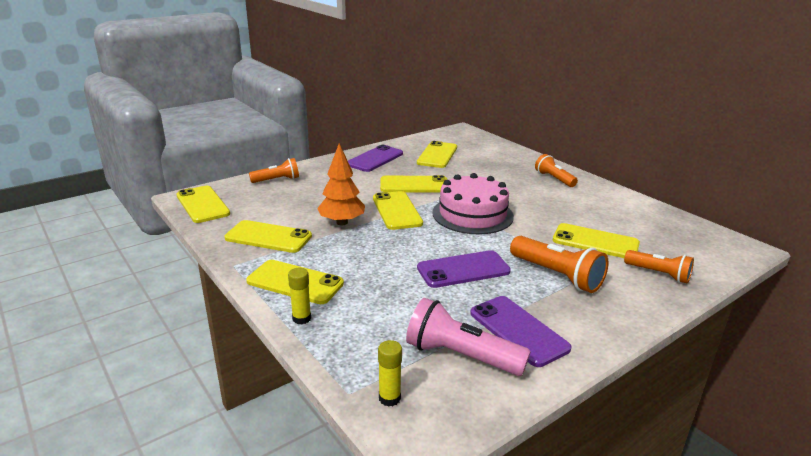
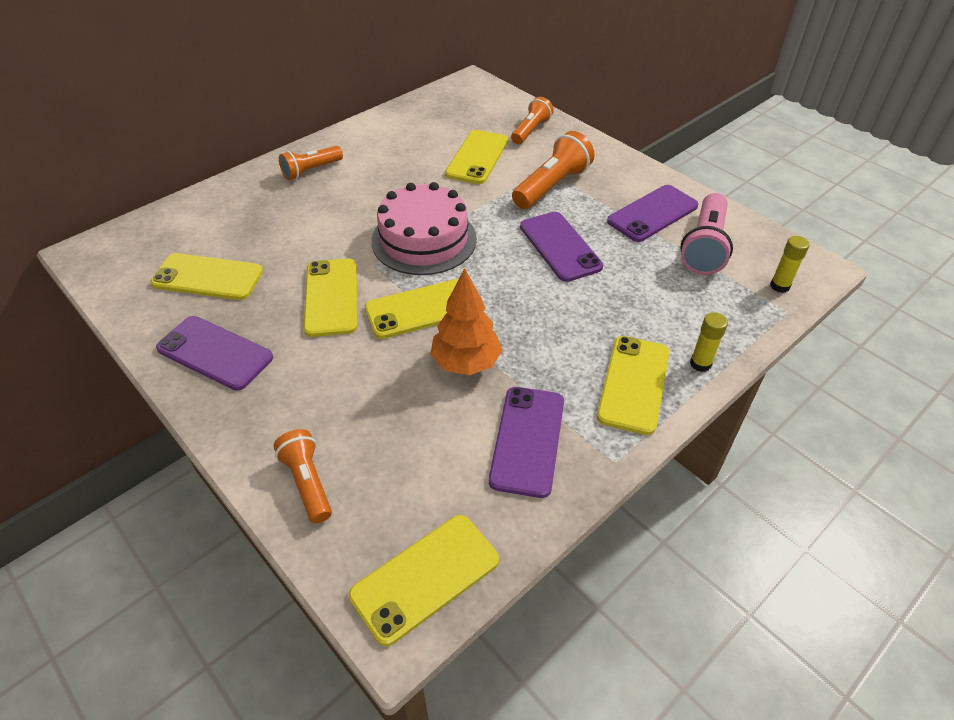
camera: 95 degrees left, 20 degrees up
yellow phone [224,220,312,253] -> purple phone [489,387,564,498]

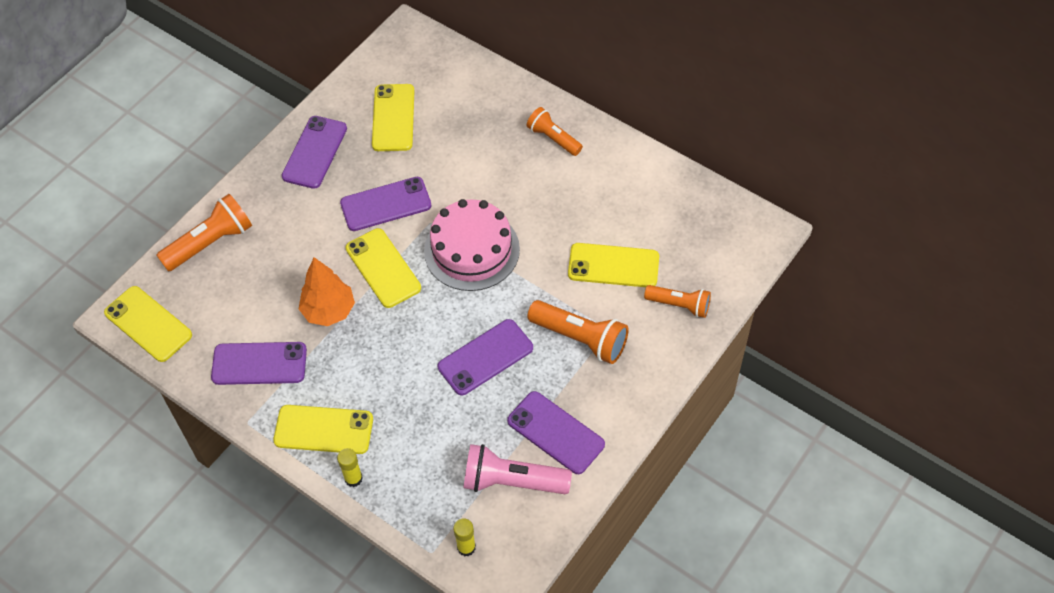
camera: 80 degrees right, 10 degrees up
orange flashlight [274,429,332,523] -> orange flashlight [156,194,252,271], size x1.53
yellow phone [303,259,358,337] -> purple phone [340,177,431,231]

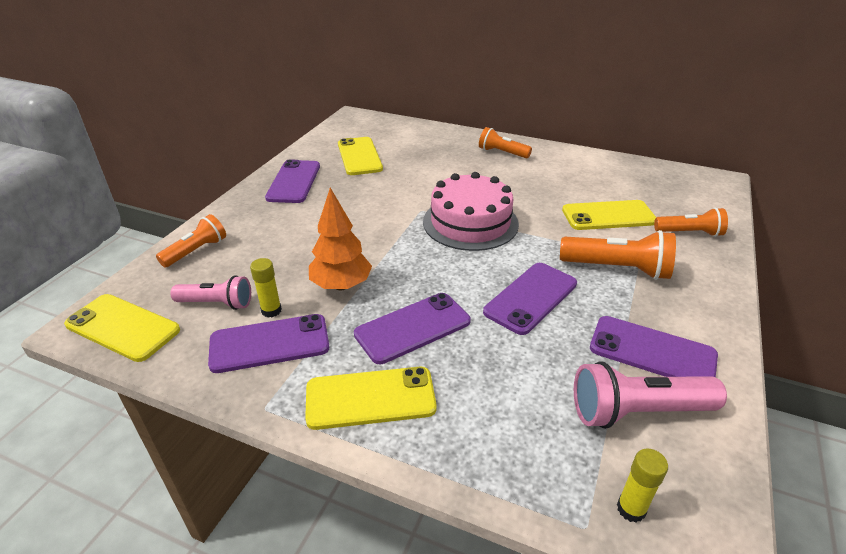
camera: 15 degrees left, 20 degrees down
orange flashlight [156,194,252,271] -> orange flashlight [156,214,226,267], size x0.66
yellow glue stick [337,448,363,487] -> yellow glue stick moved to [250,258,282,318]
purple phone [340,177,431,231] -> purple phone moved to [354,293,471,364]
yellow phone [346,228,421,308] -> none
none -> pink flashlight [170,275,251,310]

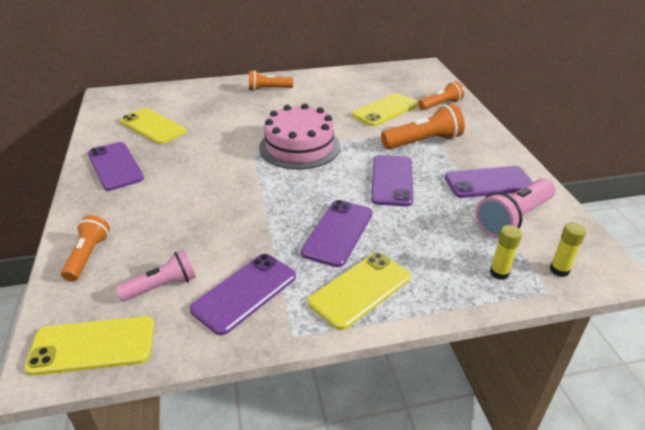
camera: 35 degrees left, 0 degrees up
yellow glue stick [250,258,282,318] -> yellow glue stick moved to [490,225,522,280]
orange tree [309,188,372,290] -> none

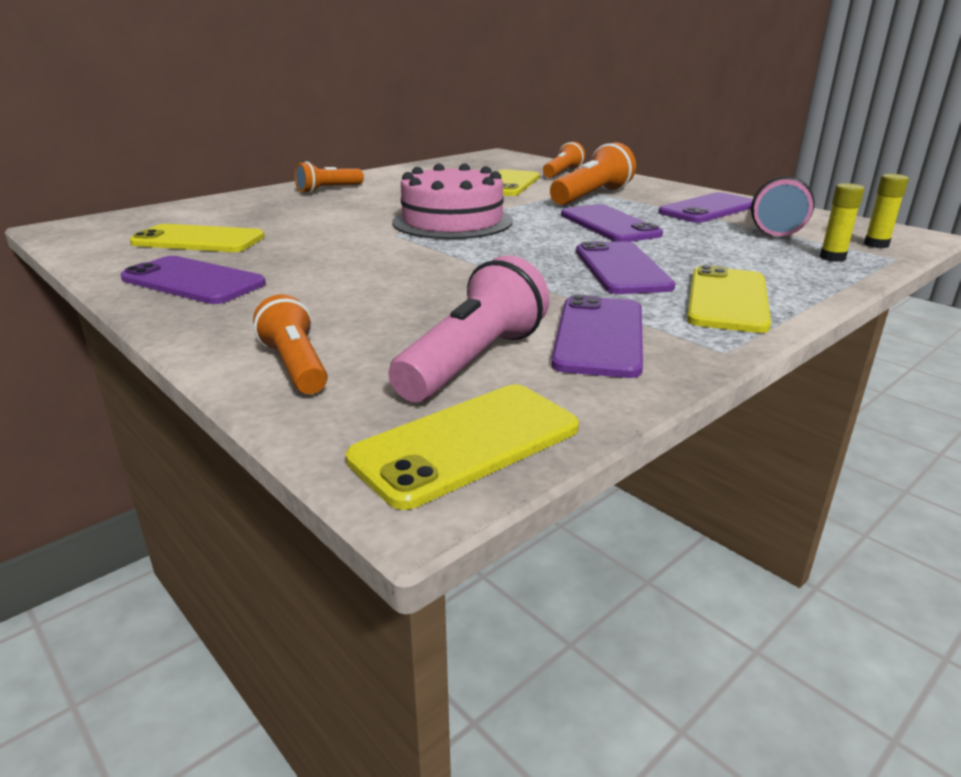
camera: 30 degrees left, 10 degrees down
pink flashlight [115,250,196,302] -> pink flashlight [389,255,550,402], size x1.53

